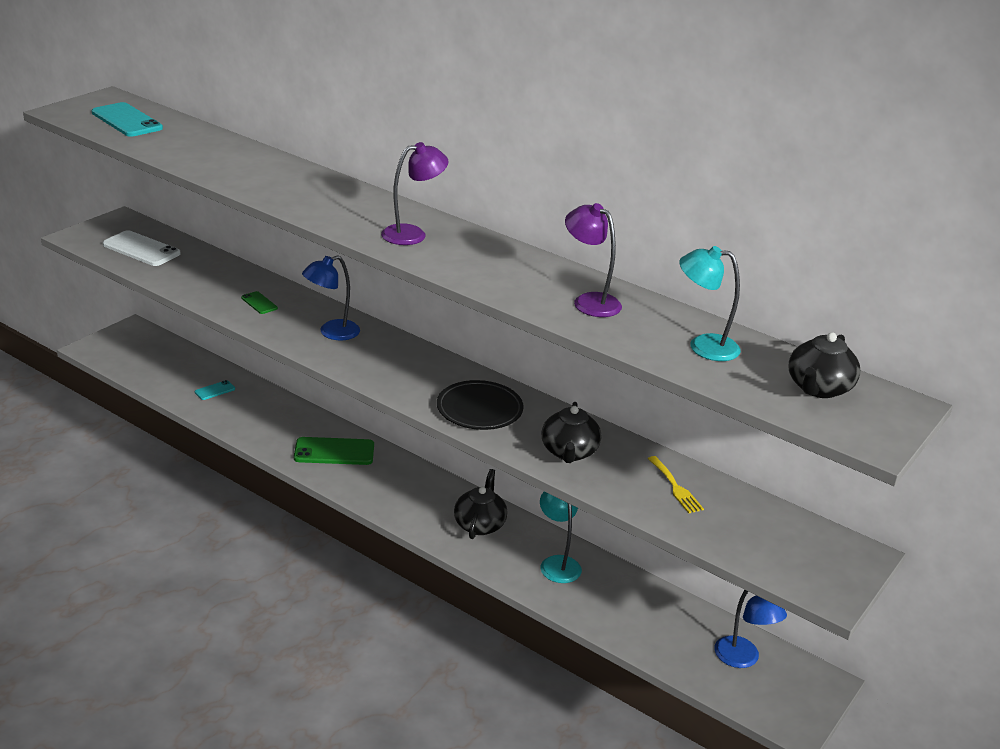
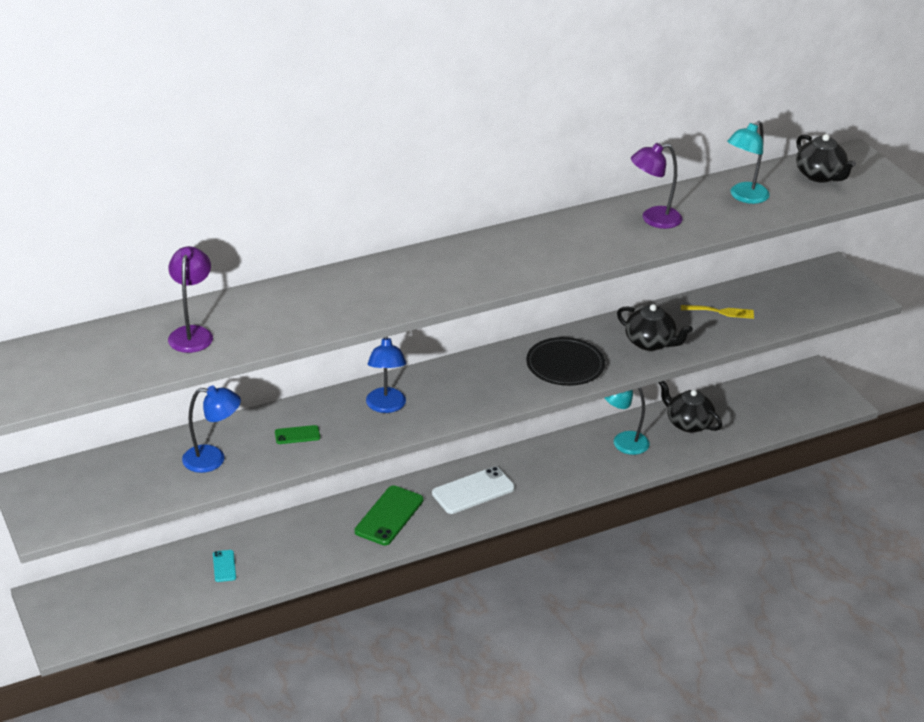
camera: 60 degrees left, 5 degrees up
turquoise phone [92,102,163,137] -> none
white phone [103,230,181,266] -> white phone moved to [432,467,515,514]
purple lamp [381,142,449,245] -> purple lamp moved to [168,246,213,353]
black teapot [454,469,507,539] -> black teapot moved to [658,381,722,433]
blue lamp [715,590,787,668] -> blue lamp moved to [182,386,241,473]

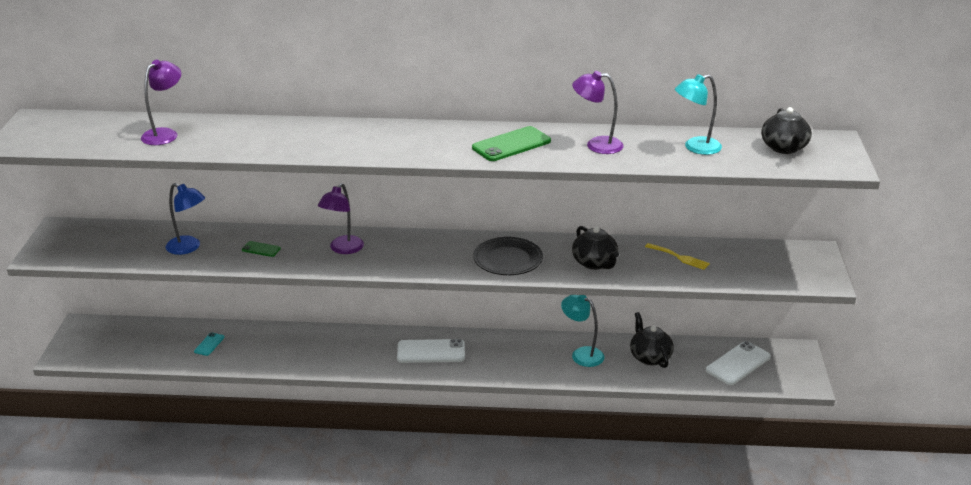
camera: 30 degrees right, 5 degrees down
green phone [354,485,423,545] -> green phone moved to [472,126,551,161]
blue lamp [366,337,406,413] -> purple lamp [318,183,364,254]
none -> white phone [706,341,771,385]

